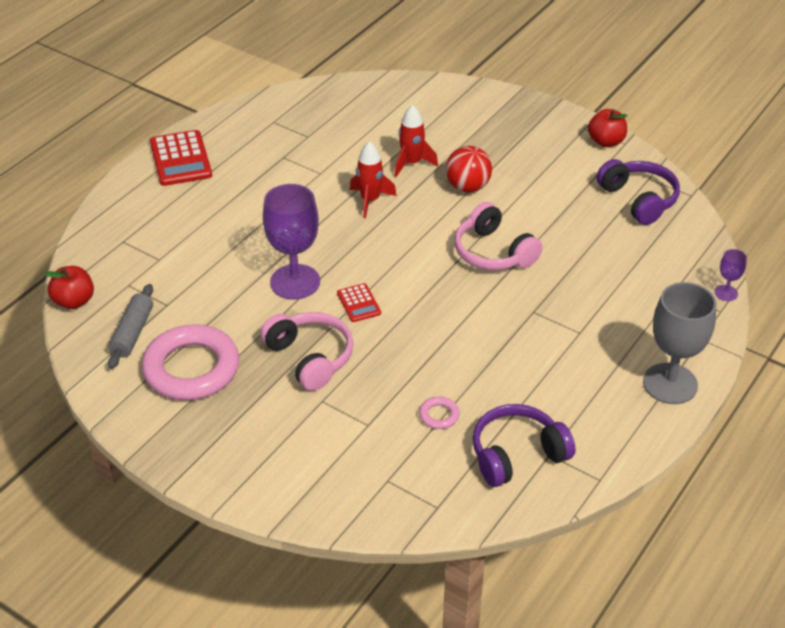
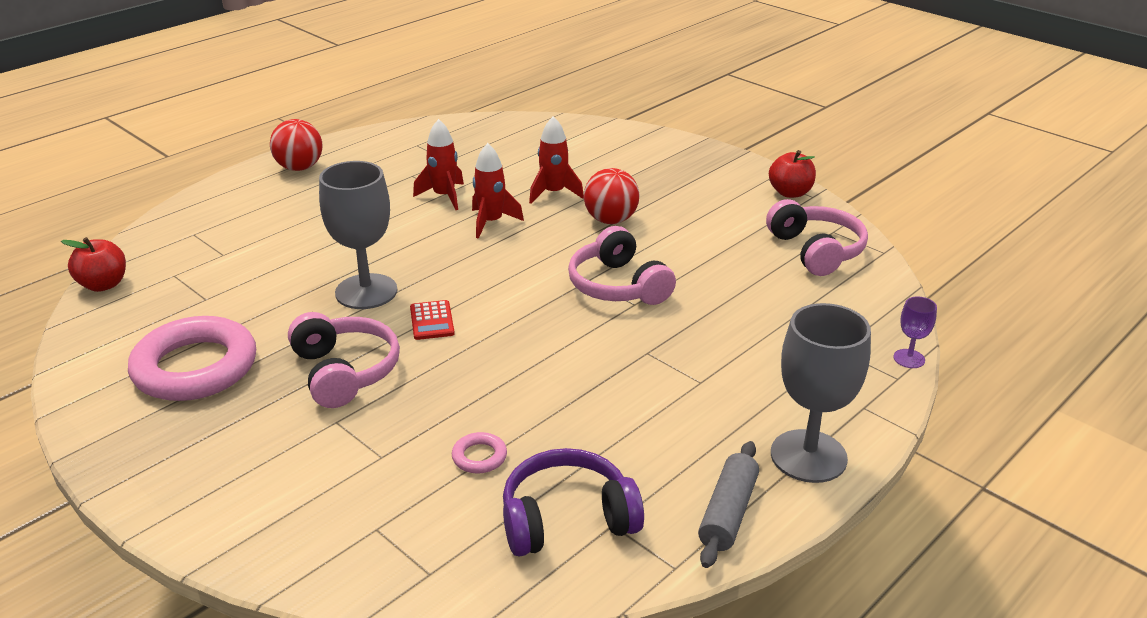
camera: 10 degrees right, 10 degrees down
grey rolling pin [108,284,153,369] -> grey rolling pin moved to [698,441,759,568]
red calculator [150,130,212,186] -> red ball [270,119,322,171]
purple goblet [263,184,320,300] -> grey goblet [319,161,397,309]
purple headphones [597,159,680,225] -> pink headphones [766,199,868,276]
none -> red rocket [413,119,464,210]

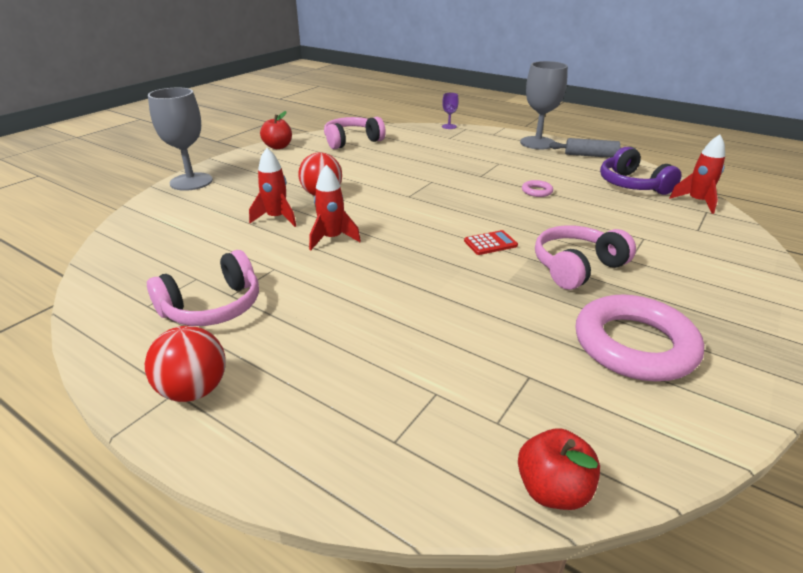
camera: 100 degrees left, 0 degrees up
grey goblet [319,161,397,309] -> grey goblet moved to [148,87,213,191]
red rocket [413,119,464,210] -> red rocket moved to [669,134,725,214]
pink ring [452,432,507,473] -> pink ring moved to [522,180,553,197]
pink headphones [568,226,676,305] -> pink headphones moved to [147,250,259,326]

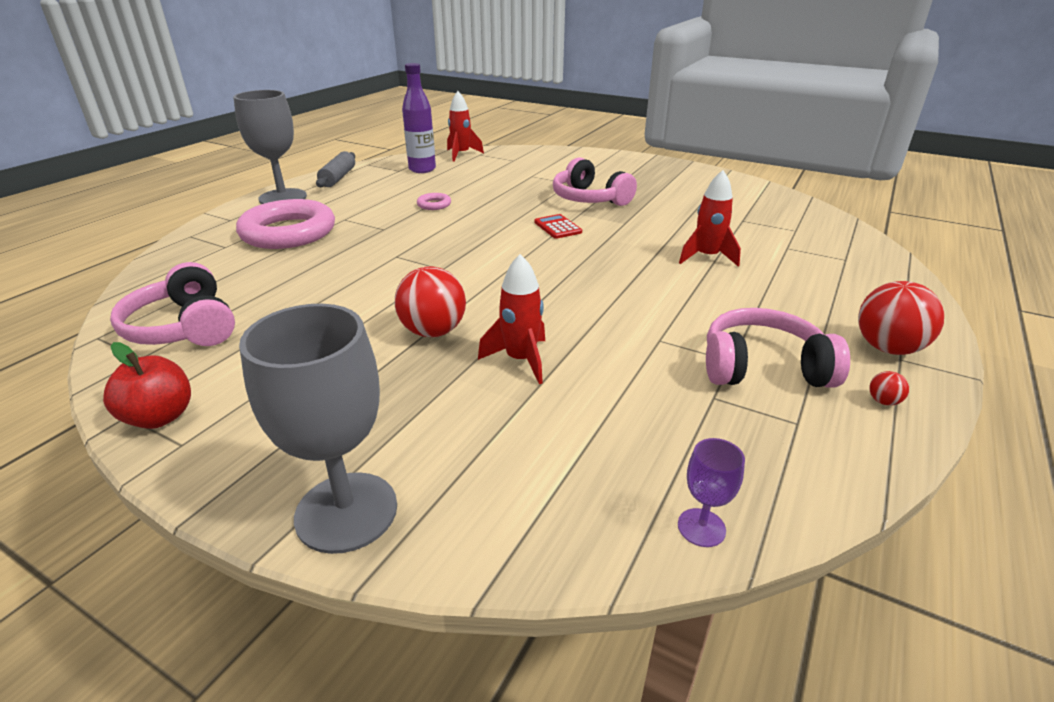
camera: 95 degrees left, 0 degrees up
pink headphones [147,250,259,326] -> pink headphones turned 45 degrees counterclockwise [706,308,850,388]
red rocket [309,165,361,250] -> red rocket moved to [679,170,741,267]
purple goblet [442,93,459,129] -> purple goblet moved to [678,438,745,547]
red apple [518,428,600,510] -> none
pink ring [576,295,704,381] -> pink ring moved to [236,199,335,249]
purple headphones [600,147,681,195] -> purple bottle [402,63,436,173]
none -> red ball [869,371,909,406]

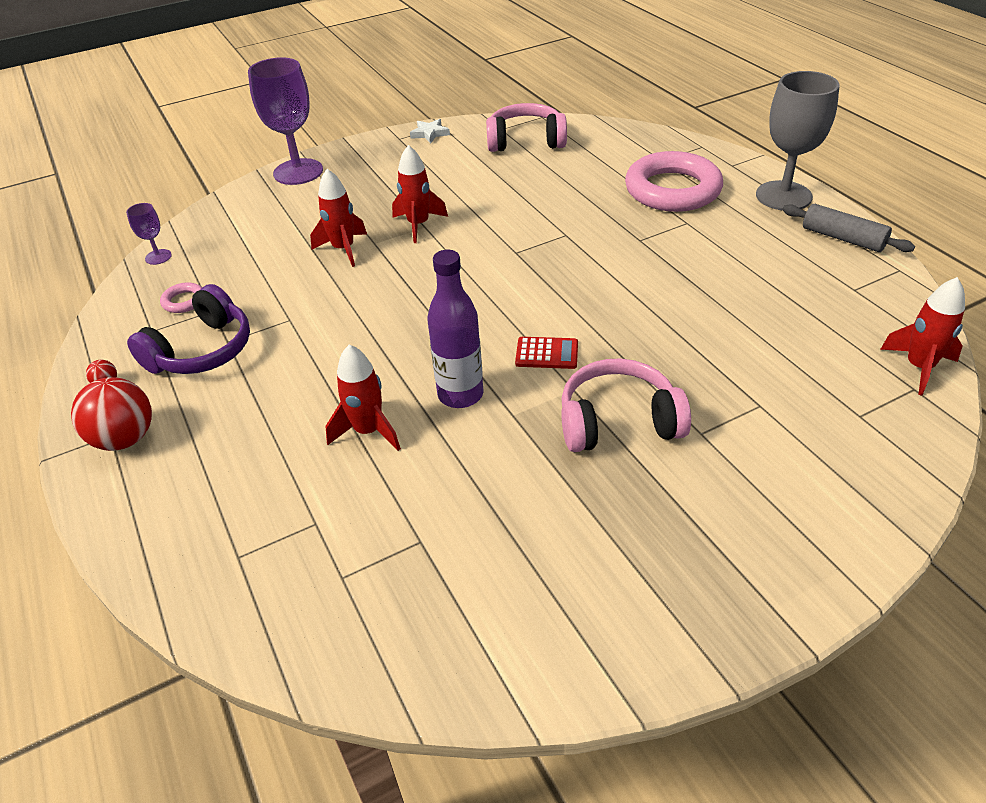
camera: 125 degrees right, 10 degrees up
red apple [103,342,191,429] -> white star [410,119,450,143]
grey goblet [239,304,397,554] -> purple goblet [248,57,323,185]
red ball [395,266,466,337] -> red rocket [392,145,448,243]
purple bottle [402,63,436,173] -> purple bottle moved to [427,250,483,408]
pink ring [417,193,451,210] -> pink ring moved to [160,282,202,313]
pink headphones [706,308,850,388] -> purple headphones [127,284,250,374]

